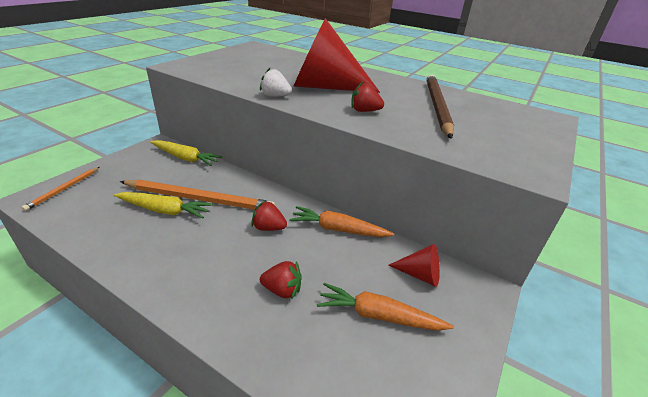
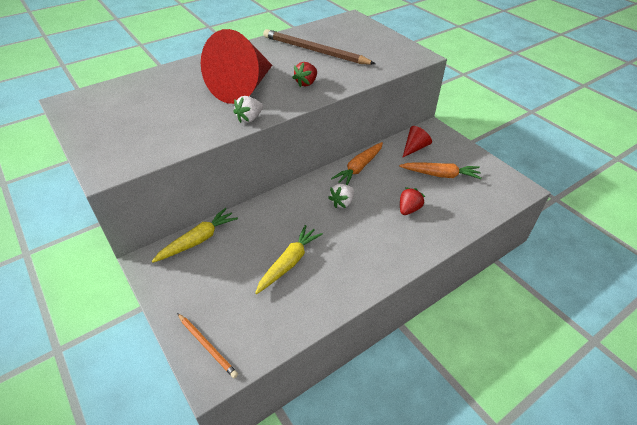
camera: 65 degrees left, 10 degrees up
orange pencil [120,180,275,210] -> none
red strawberry [251,200,287,231] -> white strawberry [328,184,354,208]
orange carrot [317,283,454,331] -> orange carrot turned 120 degrees counterclockwise [399,162,482,179]

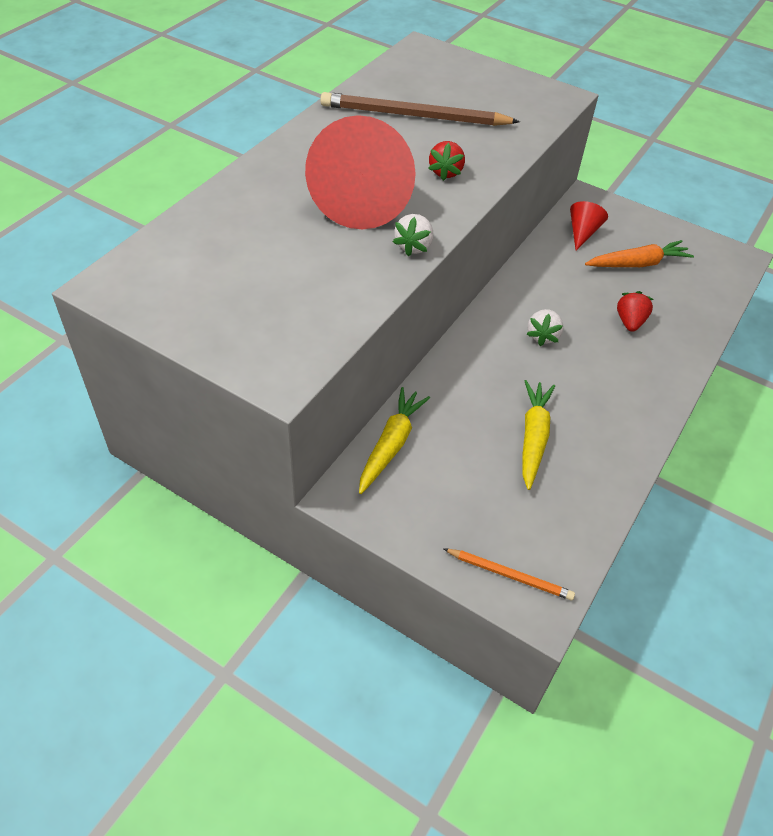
camera: 25 degrees left, 5 degrees up
orange carrot [331,142,383,185] -> none

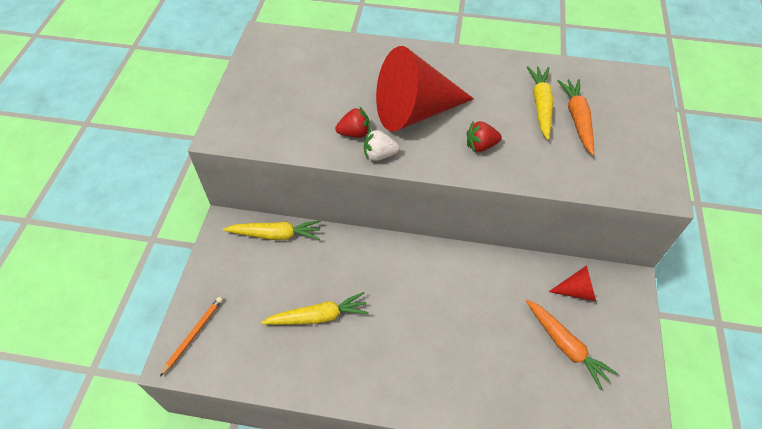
camera: 70 degrees right, 5 degrees up
brown pencil [320,92,520,126] -> yellow carrot [527,66,554,140]
orange pencil [443,548,575,600] -> orange pencil turned 150 degrees counterclockwise [160,297,223,376]
white strawberry [527,309,563,346] -> none
red strawberry [617,291,653,332] -> red strawberry moved to [335,106,370,138]
none -> orange carrot [557,79,594,155]

